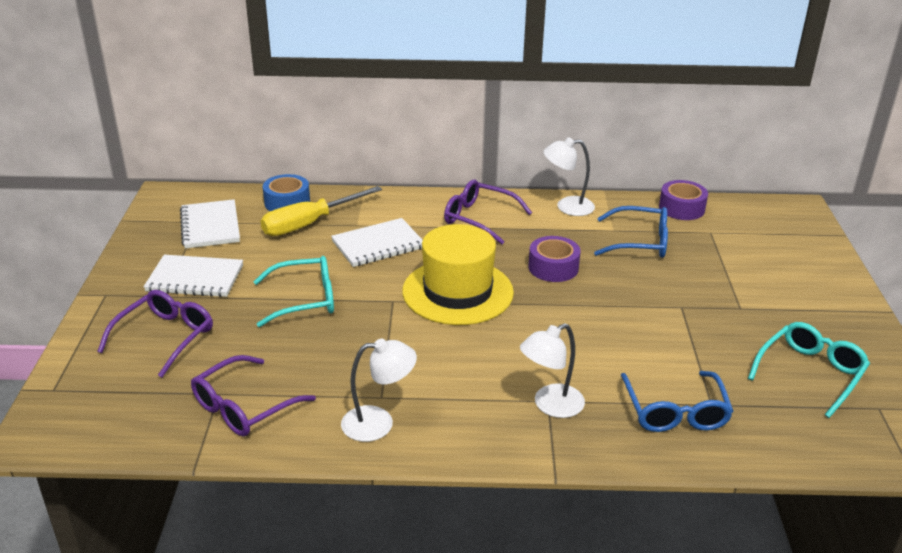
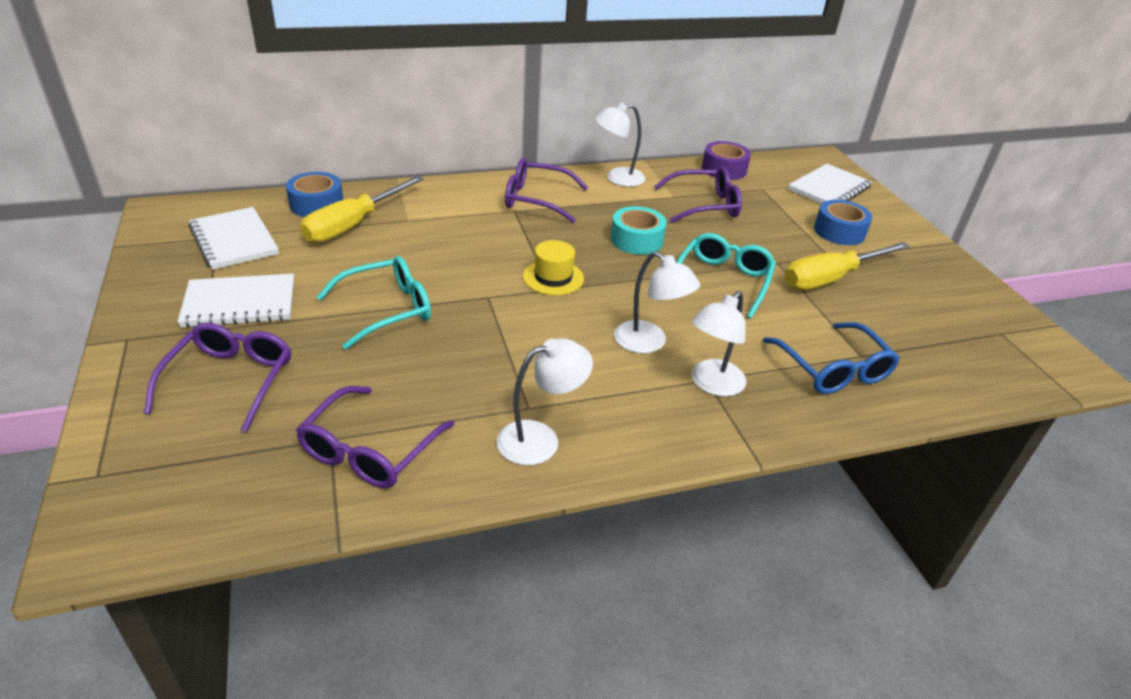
camera: 20 degrees left, 5 degrees up
white notebook [331,218,423,267] -> white notebook moved to [788,164,872,204]
yellow hat [402,224,514,325] -> yellow hat [523,240,584,295], size x0.50
purple tape [528,236,581,282] -> turquoise tape [611,206,667,255]
blue glasses [594,206,668,258] -> purple glasses [654,167,742,223]
turquoise glasses [748,322,870,418] -> turquoise glasses moved to [676,233,776,319]
none -> white lamp [614,251,700,353]
none -> yellow screwdriver [785,242,910,290]
none -> blue tape [814,200,872,245]

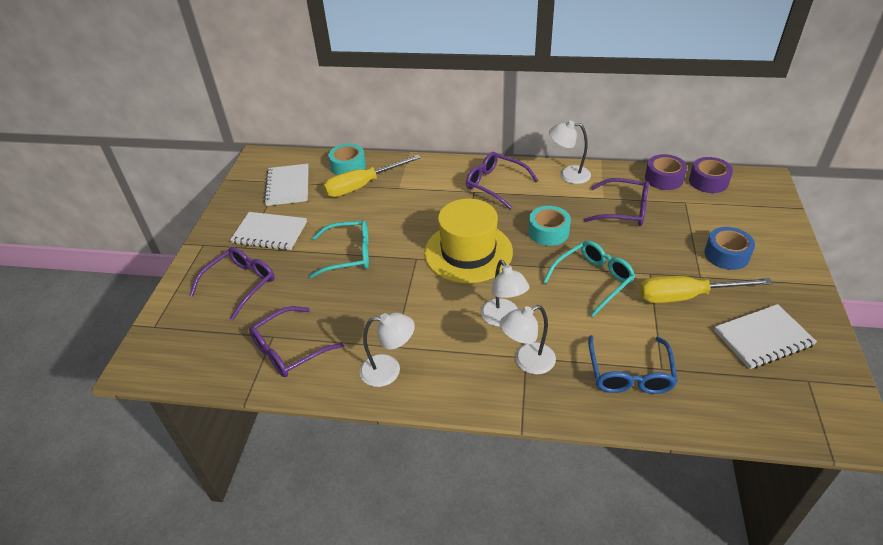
camera: 30 degrees right, 5 degrees up
blue tape [286,172,343,217] -> turquoise tape [328,143,366,175]
yellow hat [523,240,584,295] -> yellow hat [424,199,513,283], size x2.00
white notebook [788,164,872,204] -> white notebook moved to [714,304,817,369]
none -> purple tape [689,157,733,193]

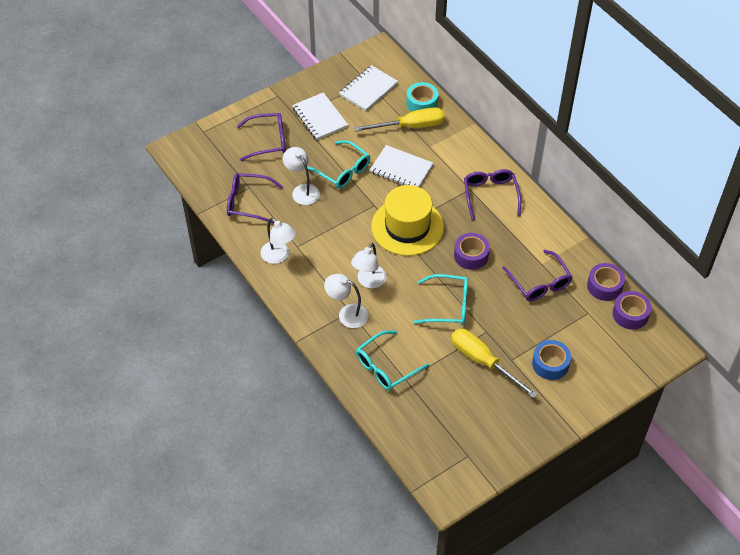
camera: 45 degrees right, 10 degrees up
yellow screwdriver [323,155,421,197] -> yellow screwdriver turned 150 degrees clockwise [354,107,445,132]
turquoise tape [528,206,571,246] -> purple tape [454,233,490,270]
white lamp [549,121,591,184] -> white lamp moved to [283,147,320,205]
blue glasses [588,335,678,394] -> turquoise glasses [356,330,429,390]
white notebook [714,304,817,369] -> white notebook moved to [370,145,433,187]

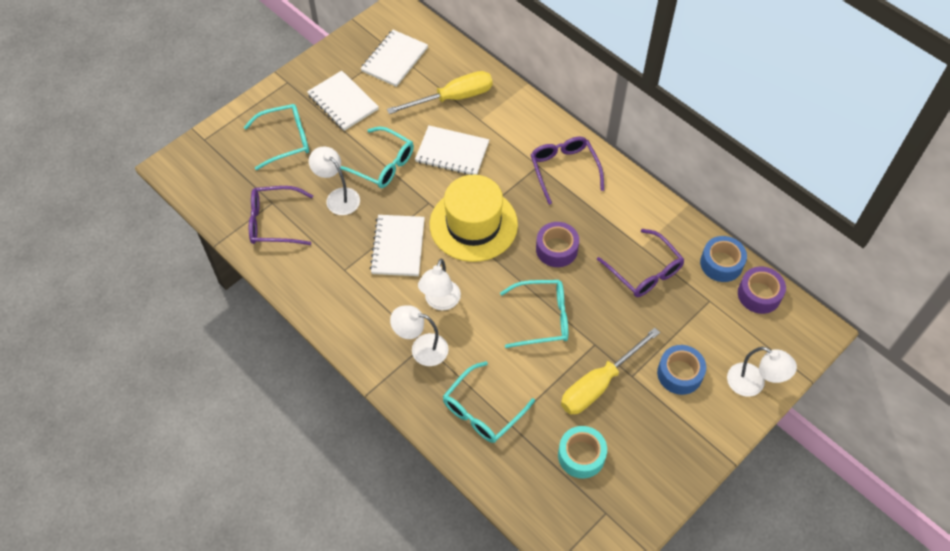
camera: 10 degrees left, 5 degrees up
purple glasses [237,113,286,161] -> turquoise glasses [244,104,309,170]
white lamp [261,218,296,264] -> white lamp moved to [727,347,797,397]
turquoise tape [406,82,438,112] -> turquoise tape moved to [558,426,607,479]
yellow screwdriver [451,329,538,398] -> yellow screwdriver turned 75 degrees counterclockwise [561,328,660,414]
purple tape [587,263,625,301] -> blue tape [700,236,747,282]
none -> white notebook [370,215,425,276]

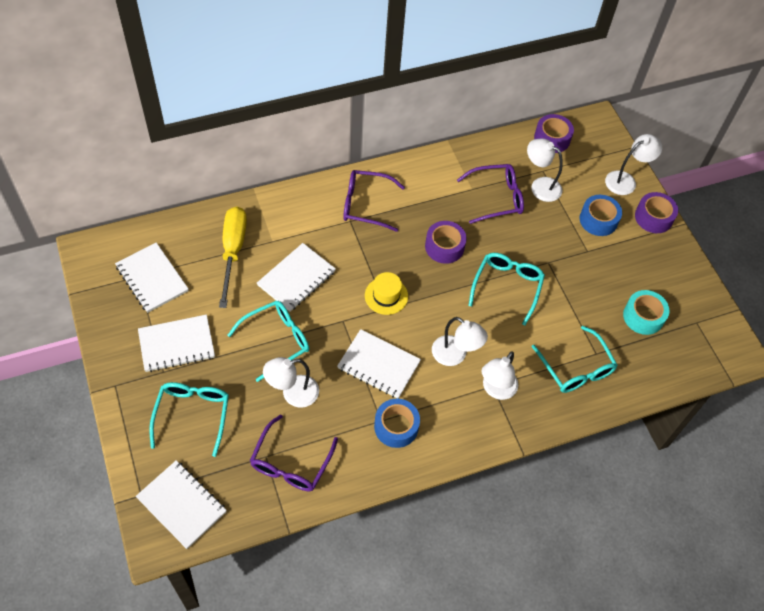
camera: 70 degrees left, 0 degrees up
yellow hat [430,175,518,262] -> yellow hat [365,272,408,315], size x0.50
yellow screwdriver [561,328,660,414] -> none
blue tape [700,236,747,282] -> blue tape moved to [374,399,420,448]
none -> white notebook [136,460,227,549]
none -> white lamp [527,139,563,202]
none -> purple tape [635,192,678,233]

